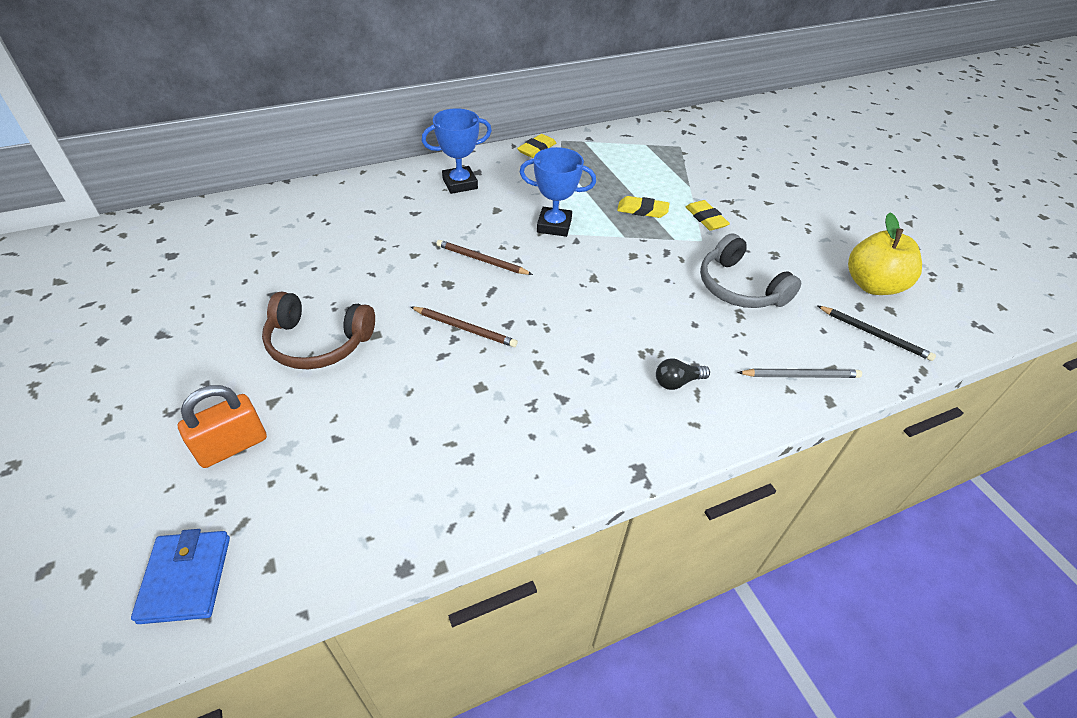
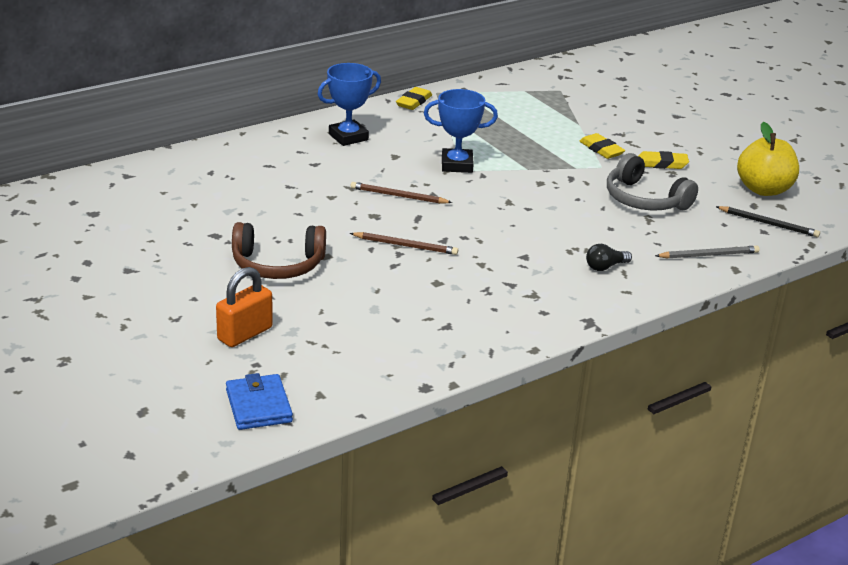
camera: 10 degrees left, 15 degrees down
yellow eraser [617,196,670,218] -> yellow eraser moved to [638,151,689,169]

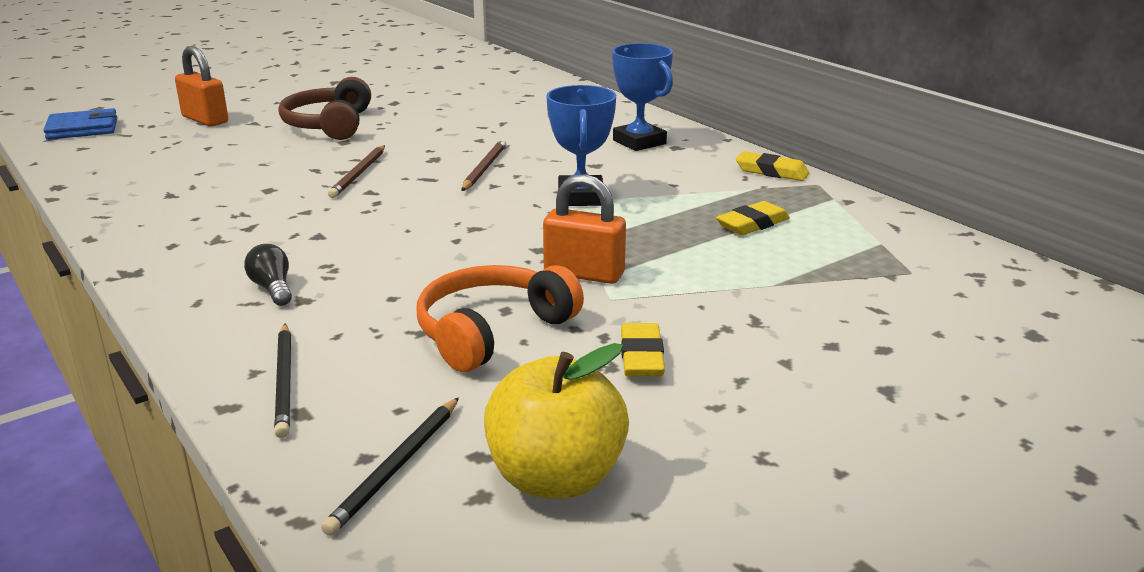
camera: 90 degrees right, 5 degrees down
yellow eraser [579,133,625,159] -> yellow eraser moved to [716,201,790,235]
grey headphones [607,153,698,211] -> orange headphones [416,265,584,372]
grey pencil [655,246,760,259] -> black pencil [274,324,291,438]
none -> orange padlock [543,174,626,284]

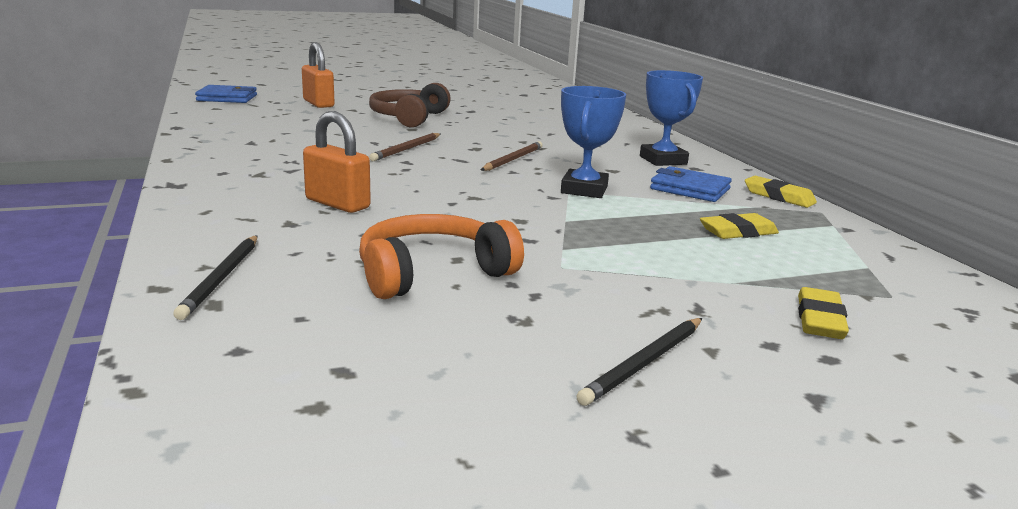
camera: 15 degrees right, 5 degrees down
black light bulb [244,244,292,306] -> none
black pencil [321,397,459,536] -> black pencil moved to [576,318,702,406]
yellow apple [484,343,629,499] -> none
orange padlock [543,174,626,284] -> orange padlock moved to [303,111,371,213]
yellow eraser [621,323,665,377] -> yellow eraser moved to [798,287,849,339]
none -> blue wallet [650,166,732,202]

